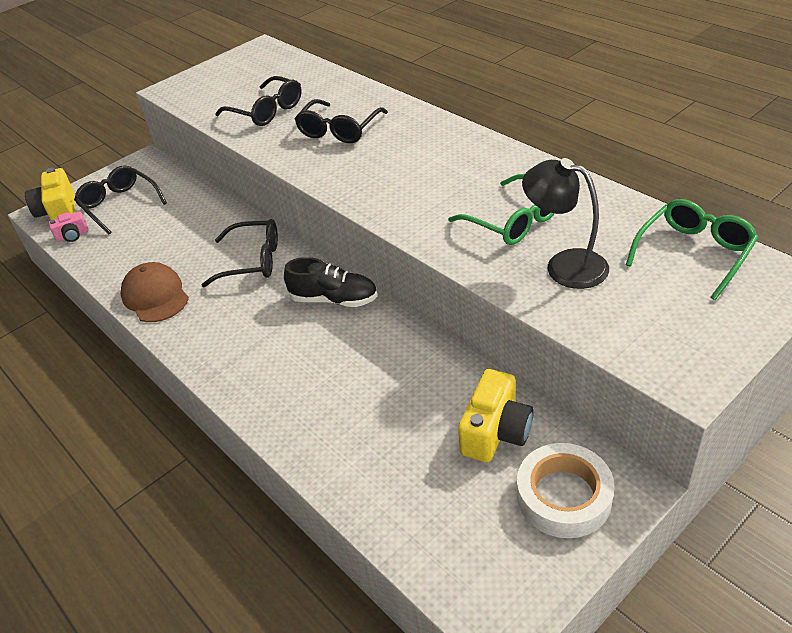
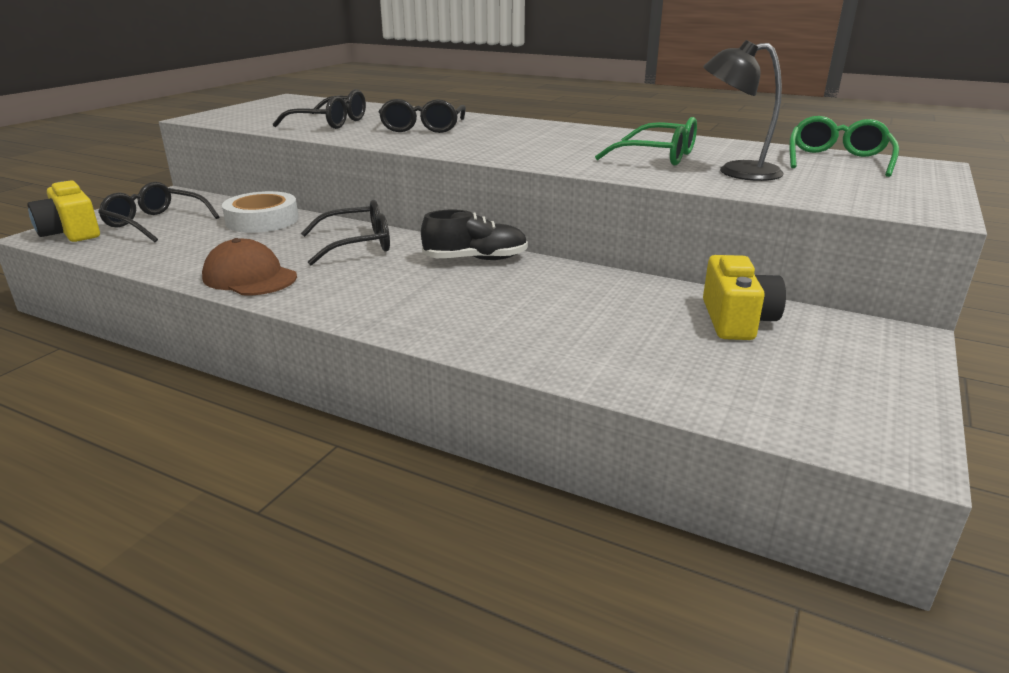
camera: 25 degrees left, 15 degrees down
pink camera [49,211,88,242] -> none
white tape [517,443,615,538] -> white tape moved to [222,191,299,233]

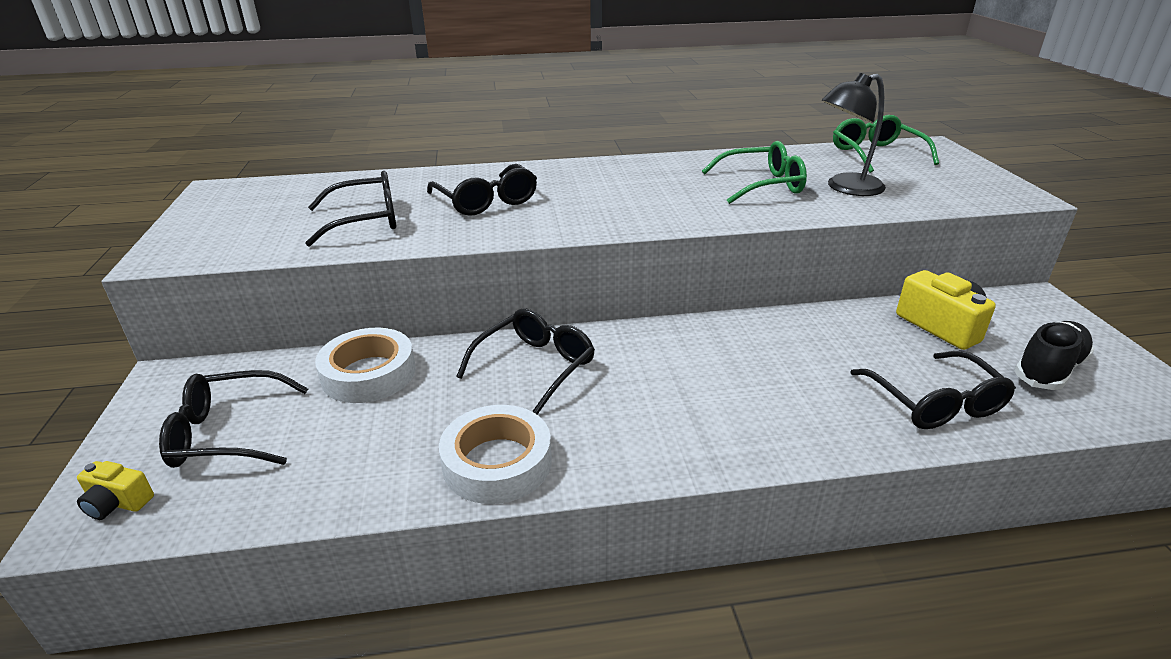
camera: 35 degrees left, 5 degrees up
yellow camera [27,180,100,242] -> yellow camera [77,461,154,520], size x0.56
brown cap [202,238,297,295] -> white tape [439,405,552,504]
black shoe [421,210,528,260] -> black shoe moved to [1014,321,1095,390]
none -> black glasses [850,351,1016,429]

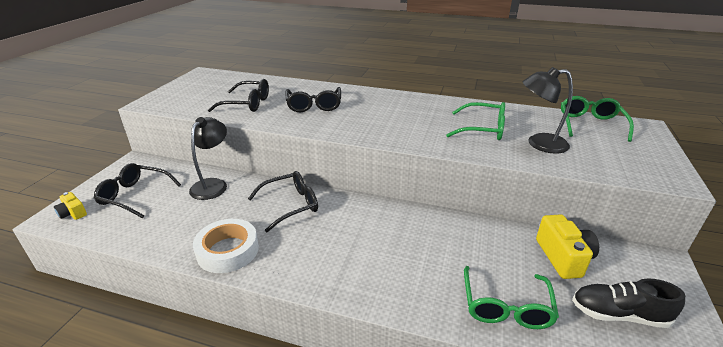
camera: 25 degrees right, 0 degrees up
white tape [315,328,416,403] -> black lamp [189,117,227,200]
black glasses [850,351,1016,429] -> green glasses [464,266,559,329]
black shoe [1014,321,1095,390] -> black shoe turned 150 degrees counterclockwise [572,278,685,328]

